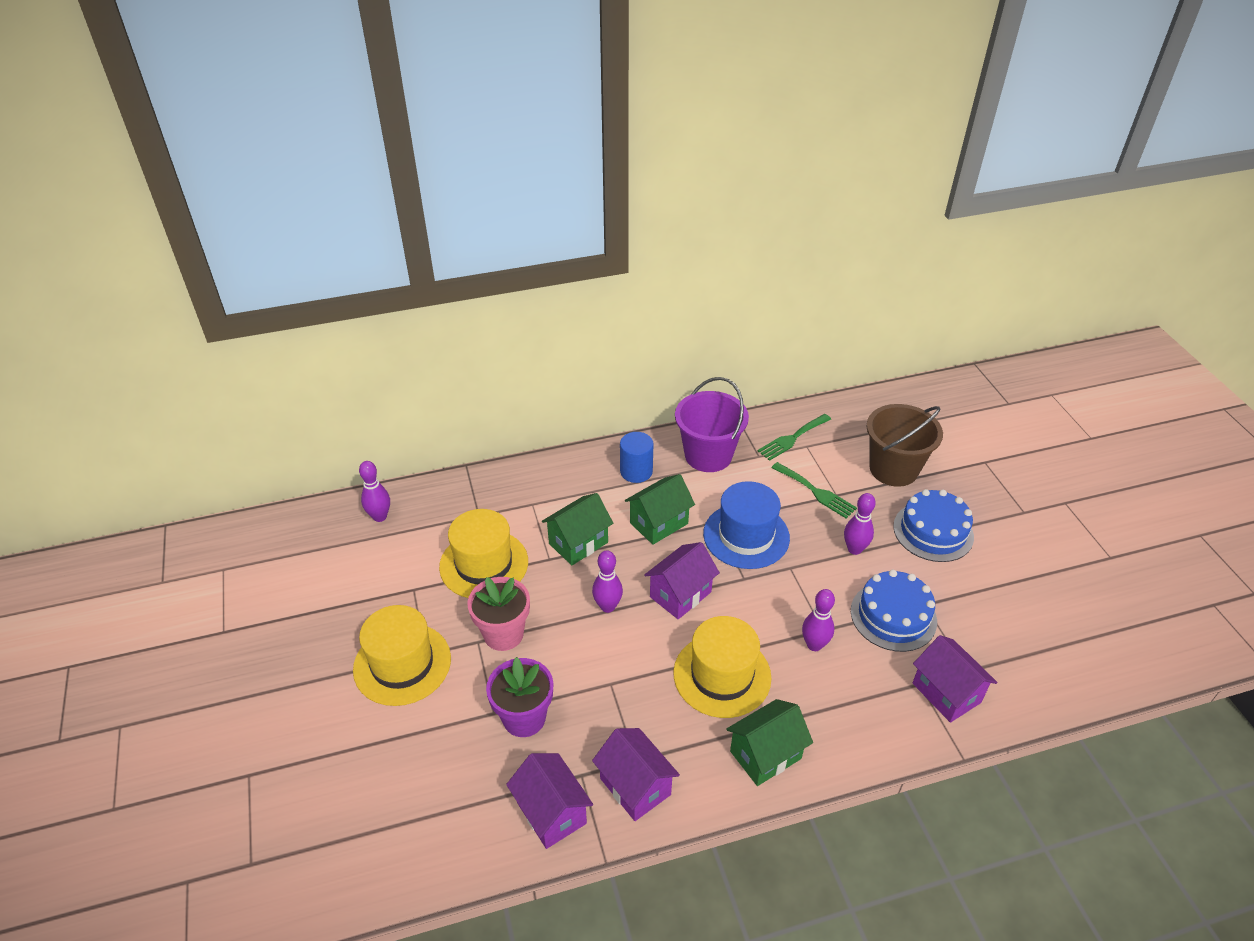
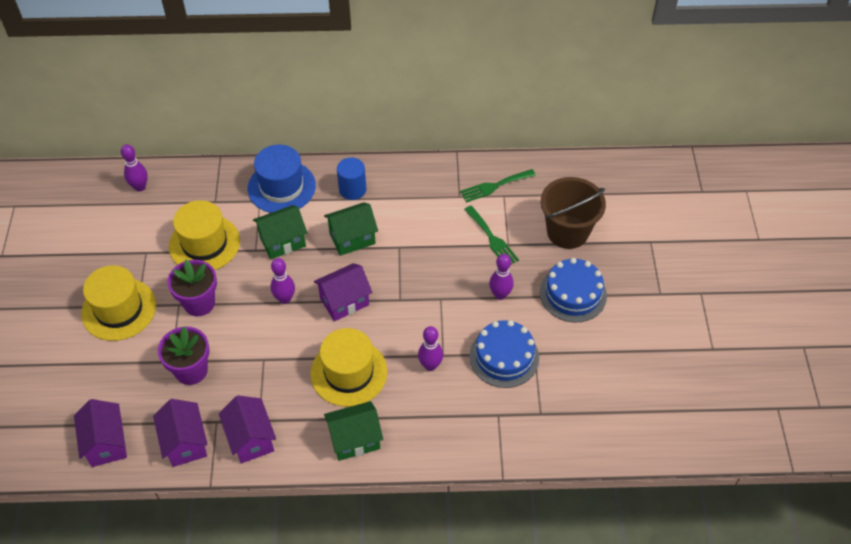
camera: 15 degrees right, 10 degrees up
pink flower pot [467,577,530,651] -> purple flower pot [167,259,217,316]
purple bucket [675,377,749,472] -> none
blue hat [703,481,790,569] -> blue hat moved to [248,145,316,213]
purple house [913,635,998,723] -> purple house moved to [74,399,127,467]

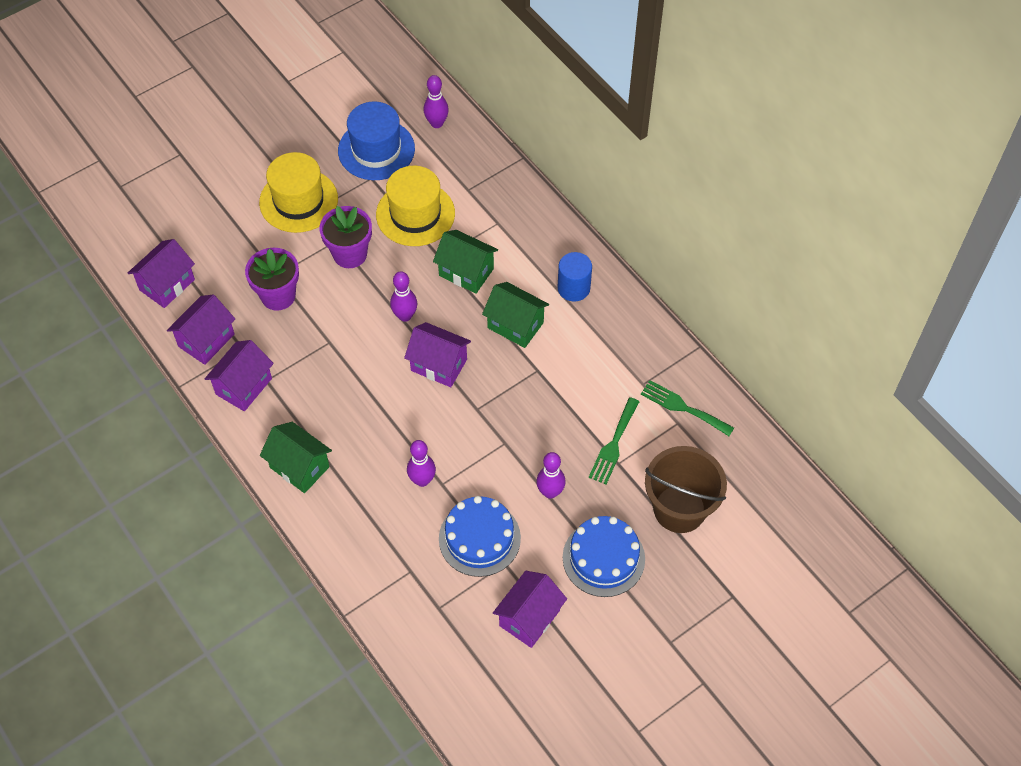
camera: 55 degrees right, 5 degrees up
blue hat [248,145,316,213] -> blue hat moved to [338,101,415,180]
yellow hat [310,328,388,407] -> none
none -> purple house [493,571,567,648]

